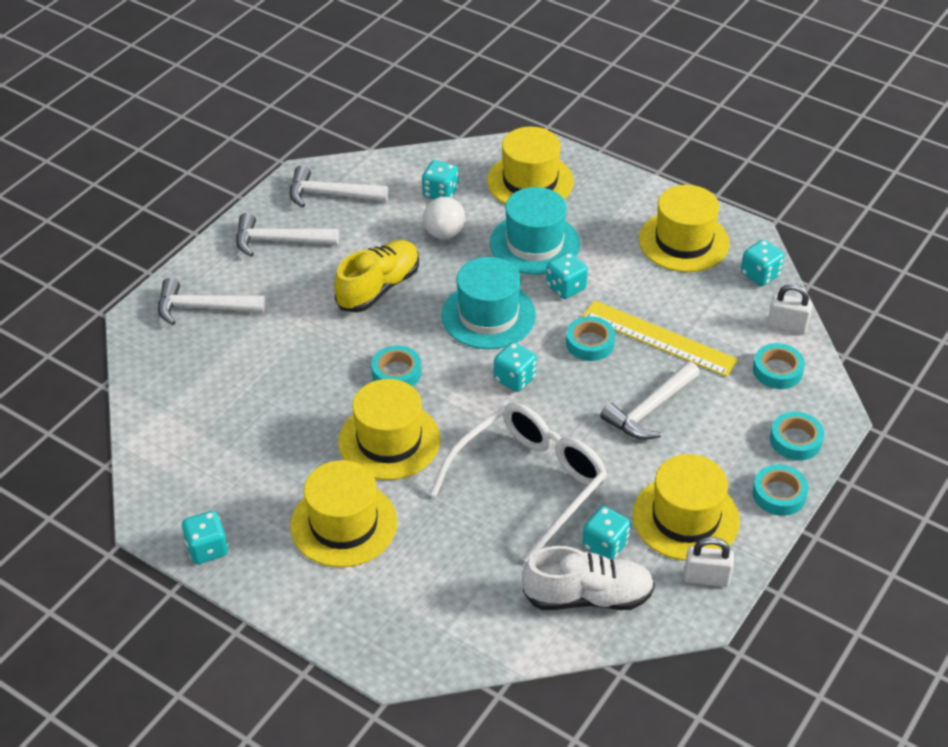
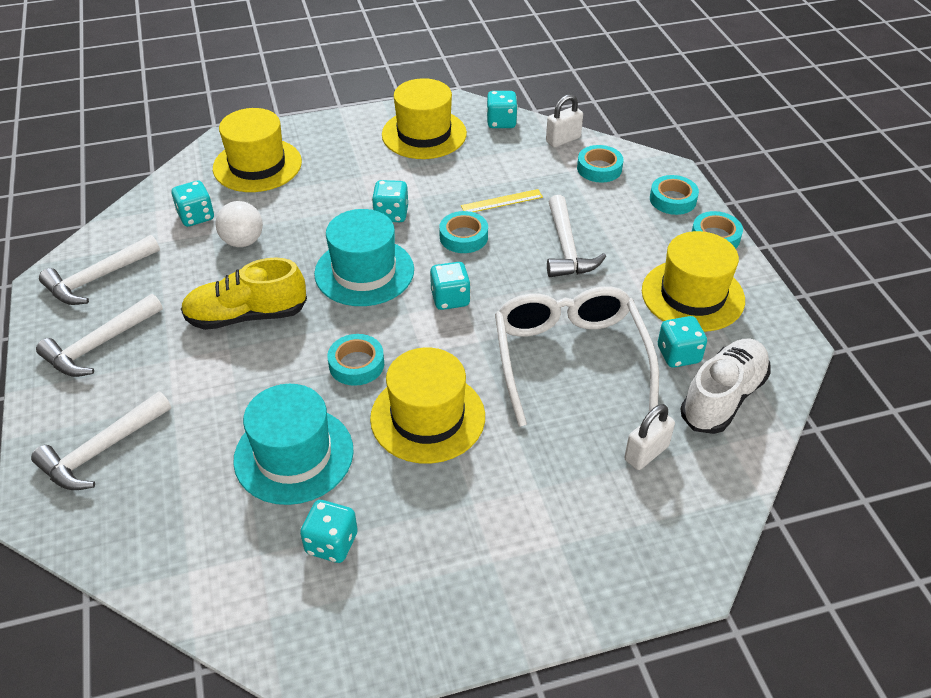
camera: 50 degrees left, 0 degrees up
turquoise dice [181,511,228,564] -> turquoise dice moved to [300,500,358,563]
yellow hat [290,460,397,567] -> none
yellow shoe [334,240,419,312] -> yellow shoe turned 90 degrees counterclockwise [181,258,307,330]
turquoise hat [490,187,580,275] -> turquoise hat moved to [233,384,354,505]
yellow ruler [582,300,738,377] -> yellow ruler [461,189,543,212], size x0.54
white padlock [684,537,734,587] -> white padlock moved to [624,404,675,470]

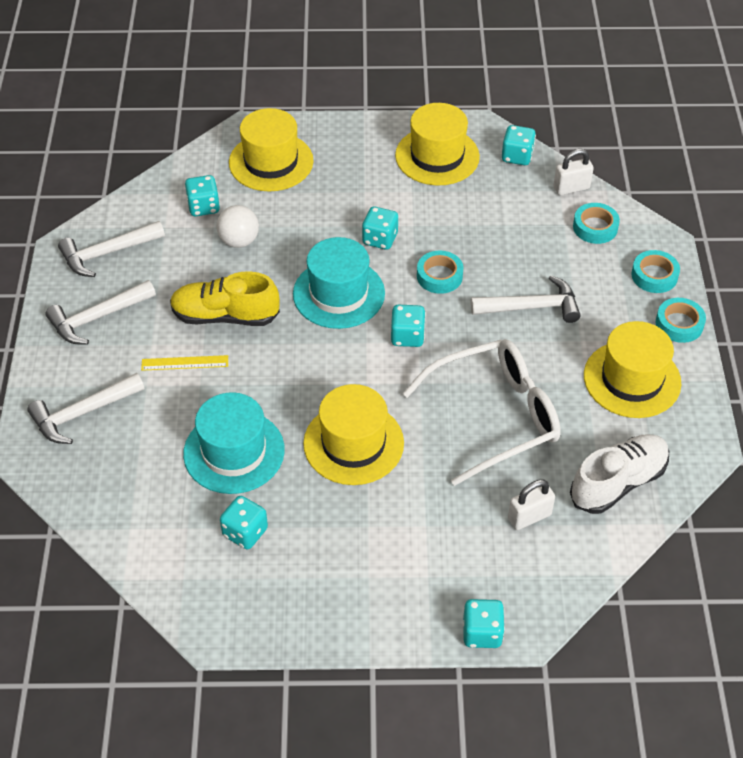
camera: 15 degrees right, 5 degrees up
turquoise tape [327,334,384,386] -> none
yellow ruler [461,189,543,212] -> yellow ruler moved to [141,355,228,371]
white glasses [495,286,659,427] -> white glasses turned 60 degrees clockwise [403,339,561,486]
white hammer [547,195,606,277] -> white hammer turned 105 degrees counterclockwise [471,275,581,323]
turquoise dice [658,316,707,368] -> turquoise dice moved to [463,599,505,648]

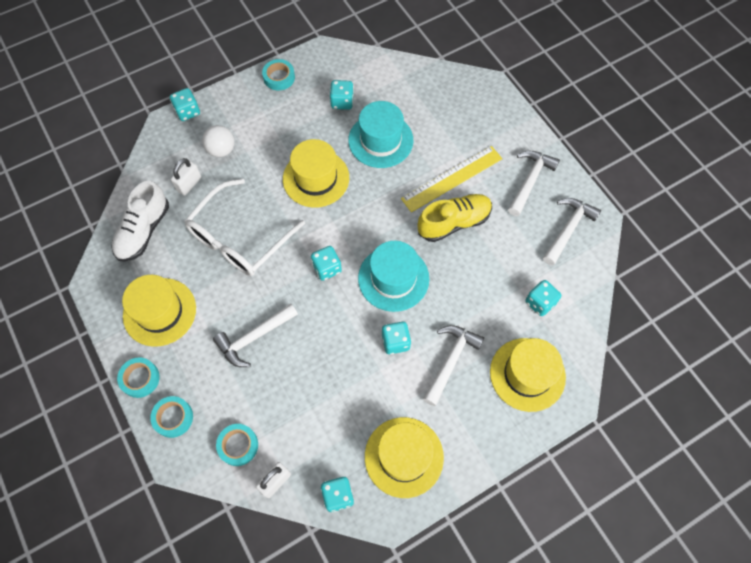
camera: 150 degrees right, 15 degrees up
white hammer [27,373,144,444] -> white hammer moved to [423,325,484,406]
yellow ruler [141,355,228,371] -> yellow ruler [401,146,502,212], size x1.87
white ball [217,205,259,248] -> white ball moved to [202,125,234,157]
turquoise tape [417,250,463,294] -> turquoise tape moved to [262,59,295,91]

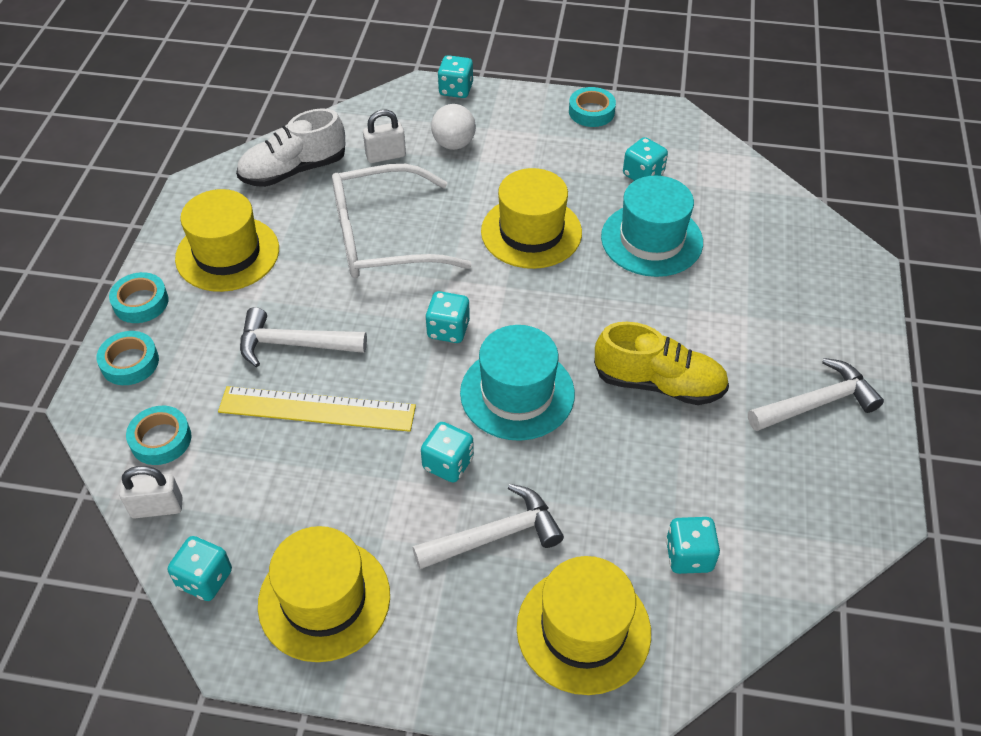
camera: 40 degrees right, 15 degrees down
yellow ruler [401,146,502,212] -> yellow ruler moved to [218,386,416,432]
white hammer [543,198,601,266] -> none

